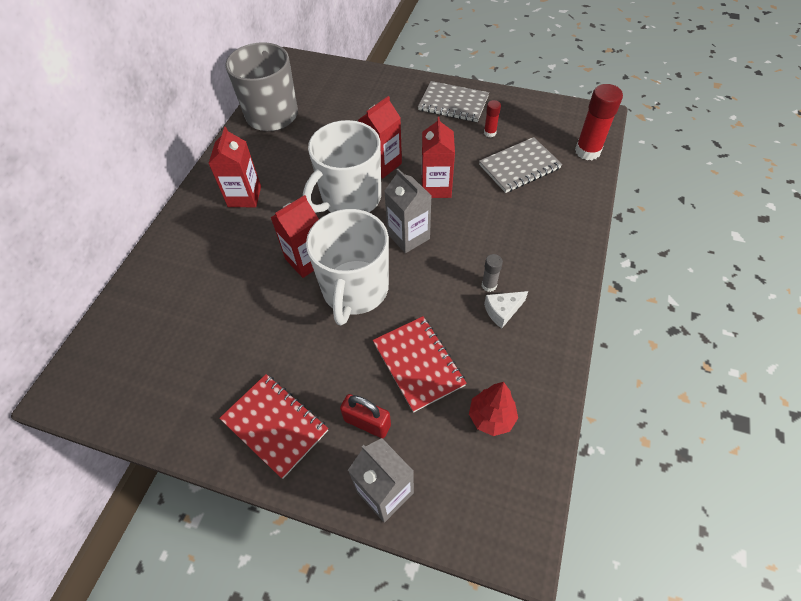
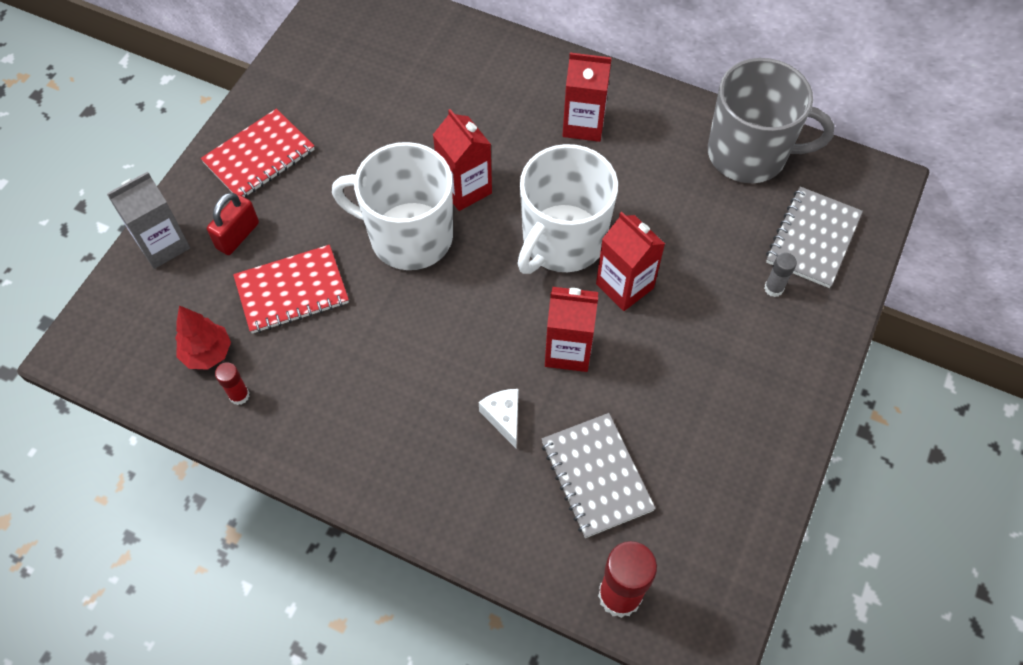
camera: 95 degrees right, 5 degrees up
white mug [303,120,381,213] -> white mug turned 105 degrees counterclockwise [517,144,618,274]
grey carton [385,169,431,253] -> none
grey notebook [418,81,489,122] -> grey notebook moved to [766,187,863,288]
grey glue stick [482,254,503,292] -> grey glue stick moved to [764,253,797,297]
red glue stick [484,100,501,137] -> red glue stick moved to [215,362,250,405]
white cheese [484,291,528,328] -> white cheese moved to [479,389,518,448]

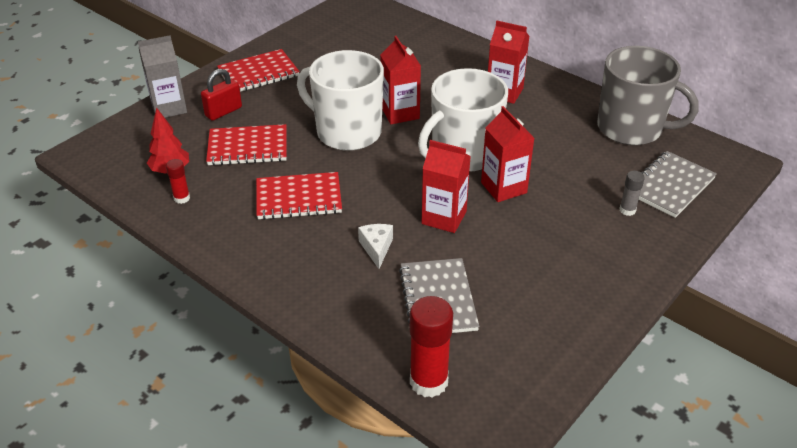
camera: 15 degrees right, 20 degrees down
none -> red notebook [256,172,342,220]

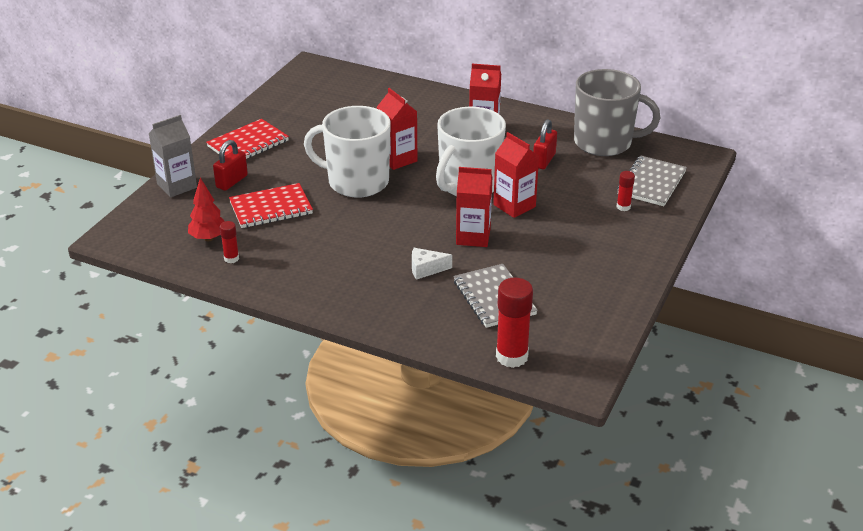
camera: 15 degrees left, 5 degrees down
red notebook [256,172,342,220] -> none
white cheese [358,224,393,269] -> white cheese turned 75 degrees counterclockwise [412,248,452,280]
grey glue stick [619,171,645,216] -> red glue stick [616,171,635,211]
none -> red padlock [533,119,557,169]

